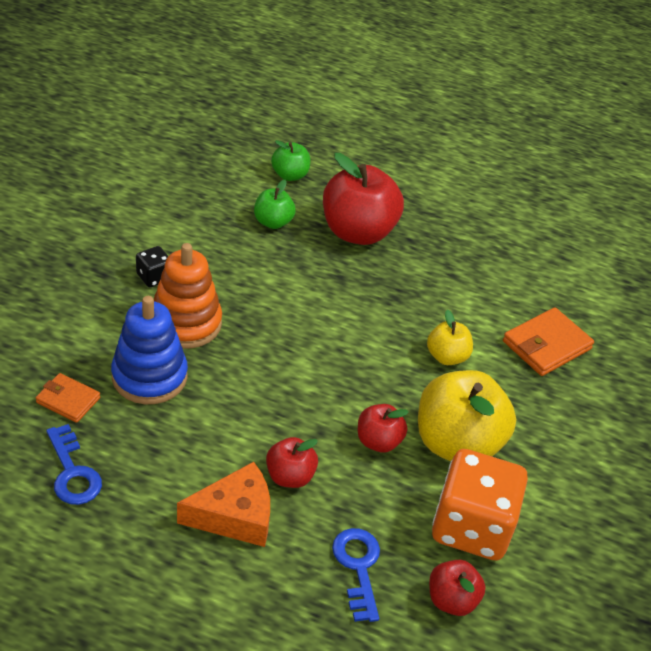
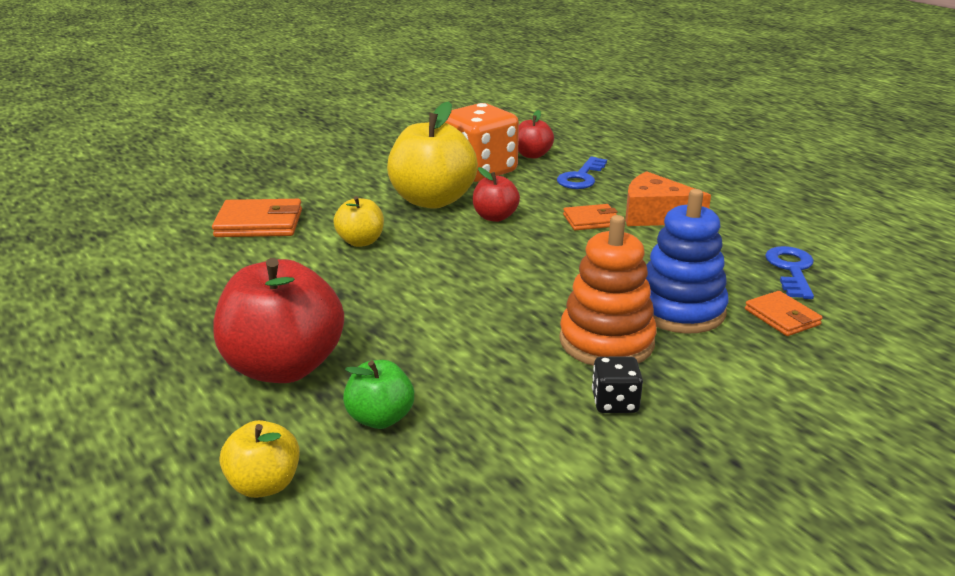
camera: 140 degrees left, 15 degrees down
red apple [266,437,318,488] -> orange wallet [563,204,618,230]
green apple [271,140,311,181] -> yellow apple [220,420,300,498]

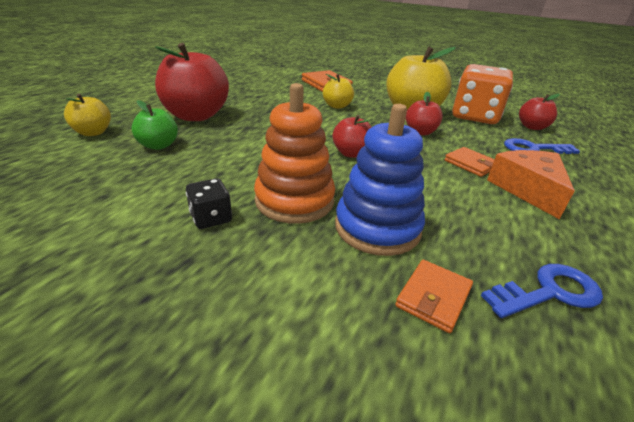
camera: 60 degrees right, 5 degrees up
none -> red apple [333,115,372,158]

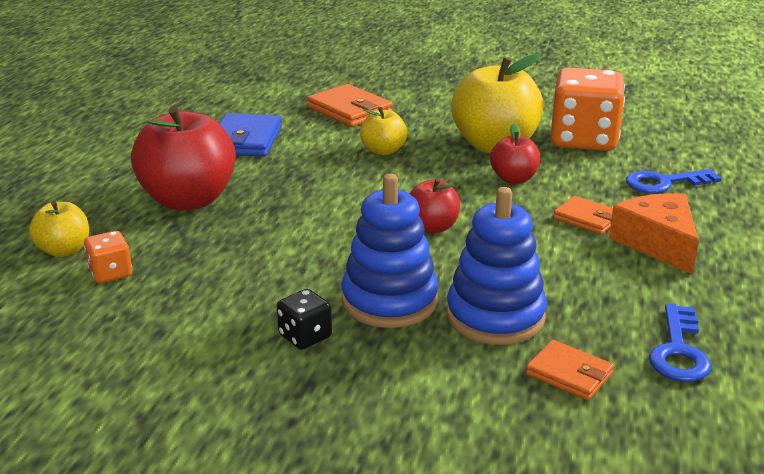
camera: 10 degrees left, 5 degrees down
green apple [131,100,178,150] -> none
orange stacking toy [254,83,335,224] -> blue stacking toy [341,174,439,328]
orange wallet [395,260,473,333] -> orange wallet turned 75 degrees counterclockwise [526,340,614,400]
blue key [481,264,603,318] -> blue key turned 135 degrees clockwise [649,303,712,382]
red apple [519,94,560,130] -> none
none -> orange dice [84,231,132,283]
none -> blue wallet [219,113,282,157]

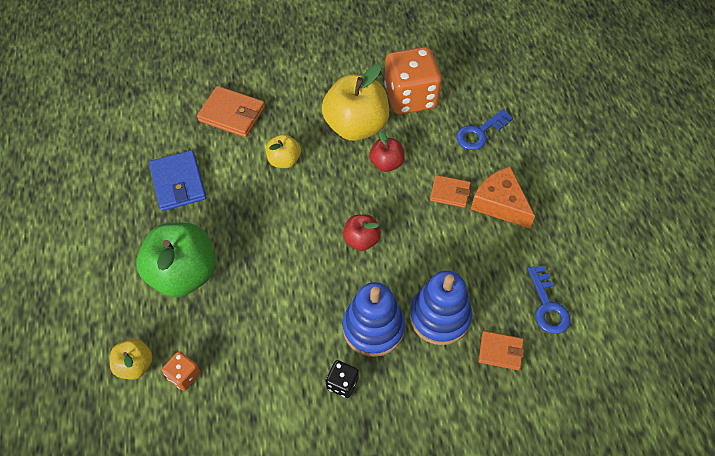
camera: 25 degrees left, 30 degrees up
red apple [131,106,236,210] -> green apple [136,223,216,297]

